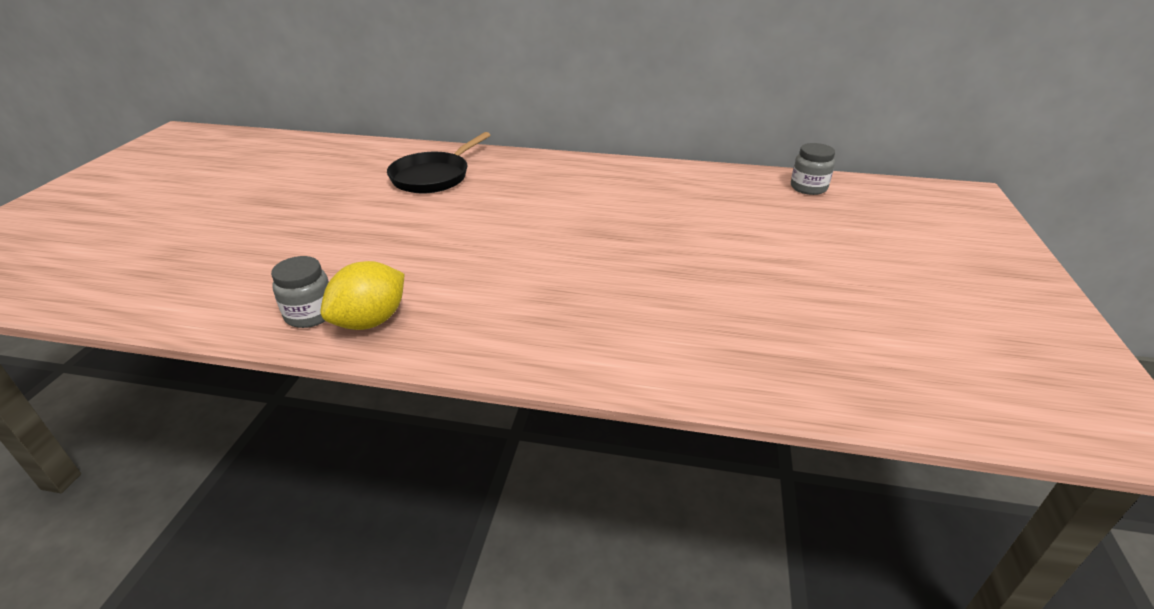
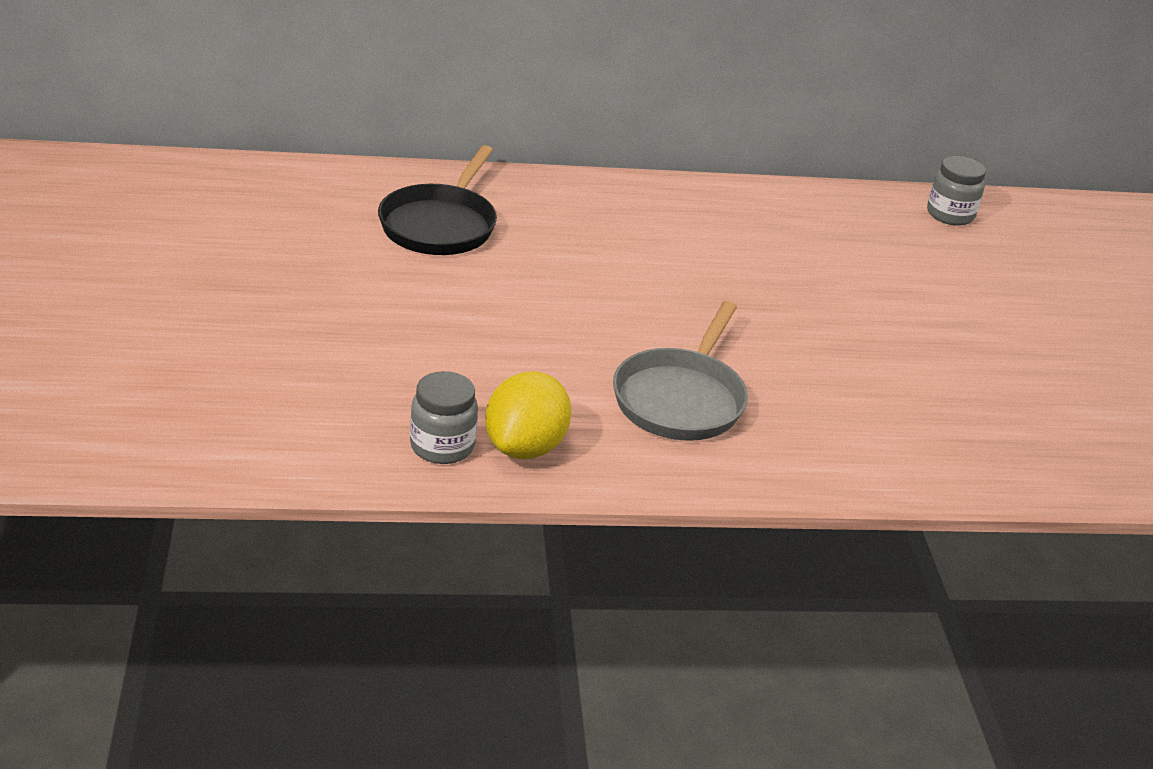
camera: 20 degrees left, 0 degrees up
none -> grey pan [613,301,748,441]

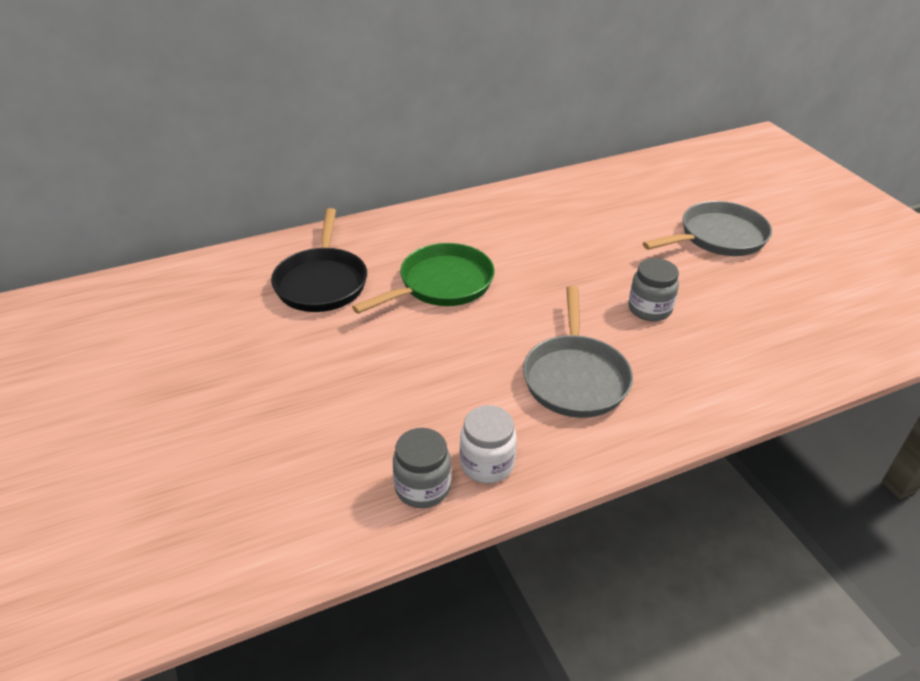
camera: 15 degrees left, 5 degrees up
yellow lemon [485,371,571,459] -> white jar [460,405,517,483]
grey jar [927,156,986,226] -> grey jar moved to [629,258,679,321]
none -> green pan [352,243,495,314]
none -> grey pan [643,201,772,256]

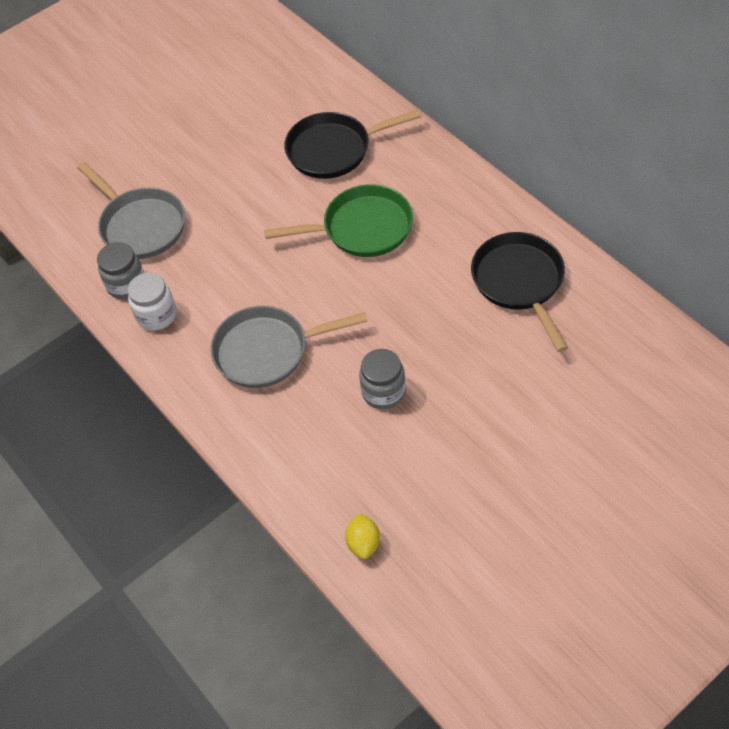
camera: 80 degrees right, 15 degrees up
green pan [352,243,495,314] -> green pan turned 45 degrees counterclockwise [264,184,413,257]
grey pan [643,201,772,256] -> grey pan moved to [77,162,185,259]
none -> yellow lemon [345,513,380,559]
none -> black pan [471,232,568,352]

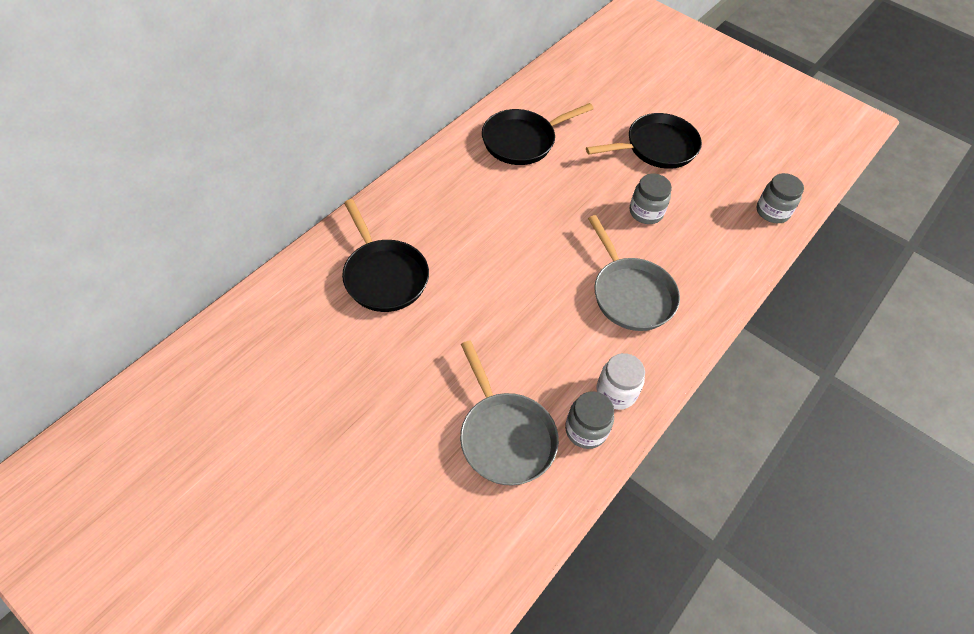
camera: 110 degrees left, 0 degrees up
grey pan [77,162,185,259] -> grey pan turned 120 degrees clockwise [460,341,559,485]
green pan [264,184,413,257] -> none
yellow lemon [345,513,380,559] -> grey jar [756,173,804,223]
none -> black pan [586,113,702,169]

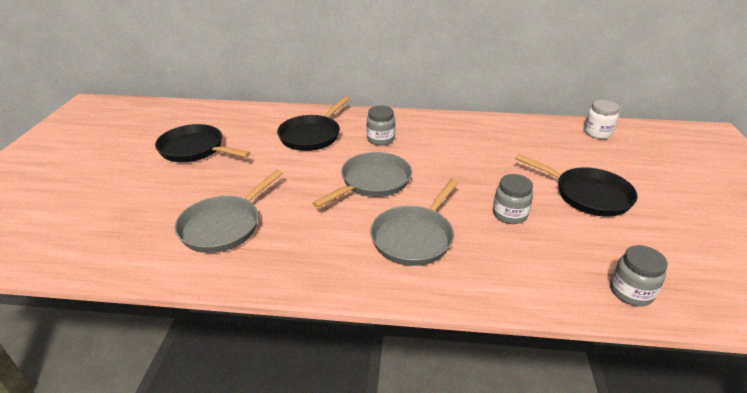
camera: 60 degrees right, 20 degrees down
black pan [482,103,594,165] -> black pan moved to [155,124,251,162]
grey jar [565,391,614,449] -> grey jar moved to [366,106,395,146]
white jar [596,353,645,410] -> white jar moved to [584,100,619,139]
none -> grey pan [312,152,412,208]

